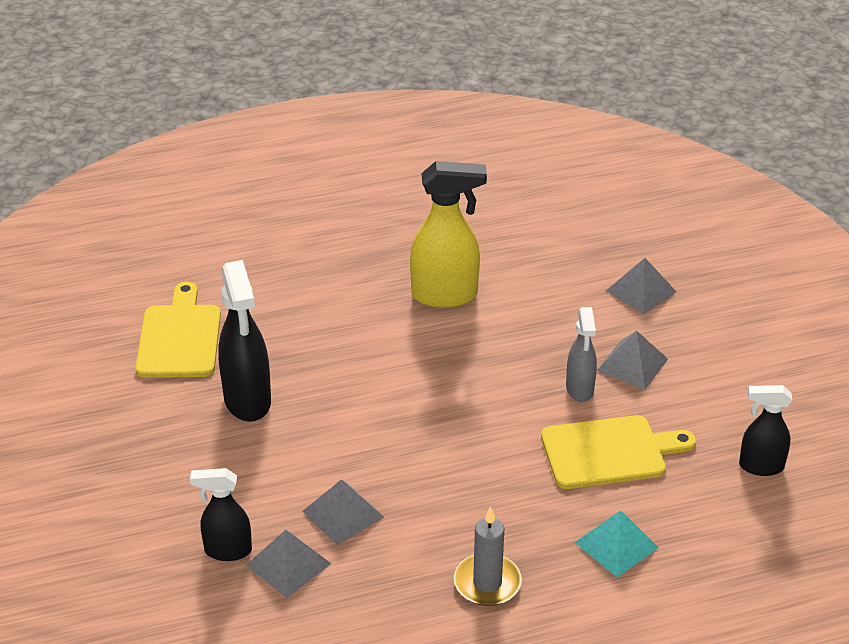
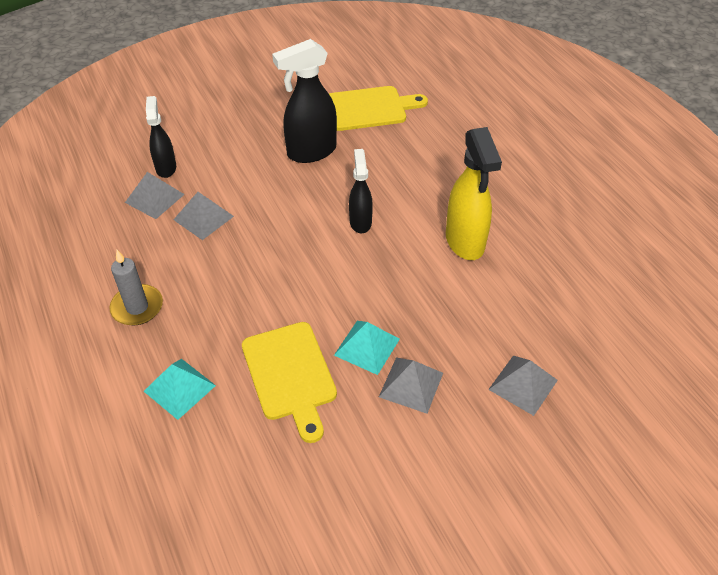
camera: 80 degrees right, 10 degrees up
grey spray bottle [566,307,597,402] -> turquoise pyramid [334,321,400,375]
black spray bottle [739,385,792,476] -> black spray bottle moved to [349,149,373,233]

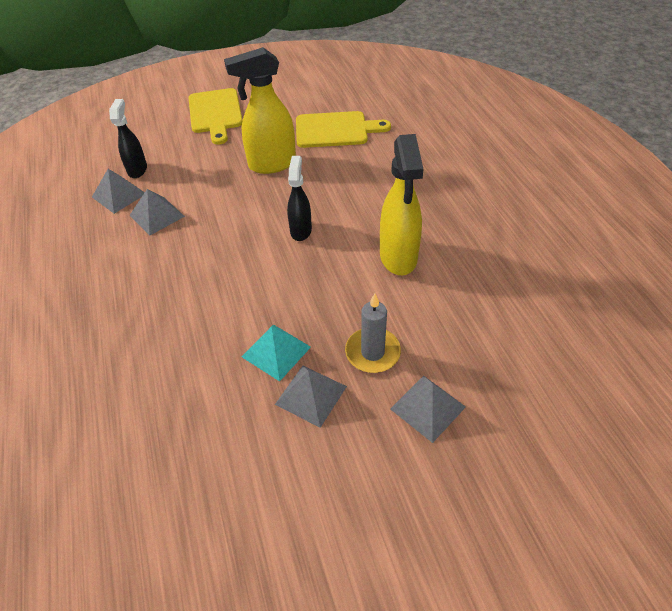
camera: 10 degrees right, 0 degrees up
grey candle [109,250,163,326] -> grey candle moved to [345,294,401,373]
turquoise pyramid [143,359,216,420] -> none
yellow cutting board [242,322,337,443] -> yellow cutting board moved to [189,88,243,145]
black spray bottle [272,39,337,163] -> yellow spray bottle [224,47,296,174]

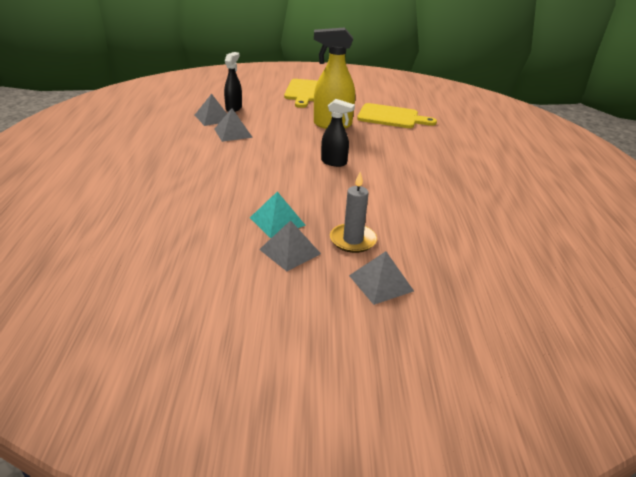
camera: 15 degrees right, 15 degrees down
black spray bottle [287,156,312,241] -> black spray bottle turned 90 degrees clockwise [321,99,355,167]
yellow spray bottle [380,134,424,275] -> none

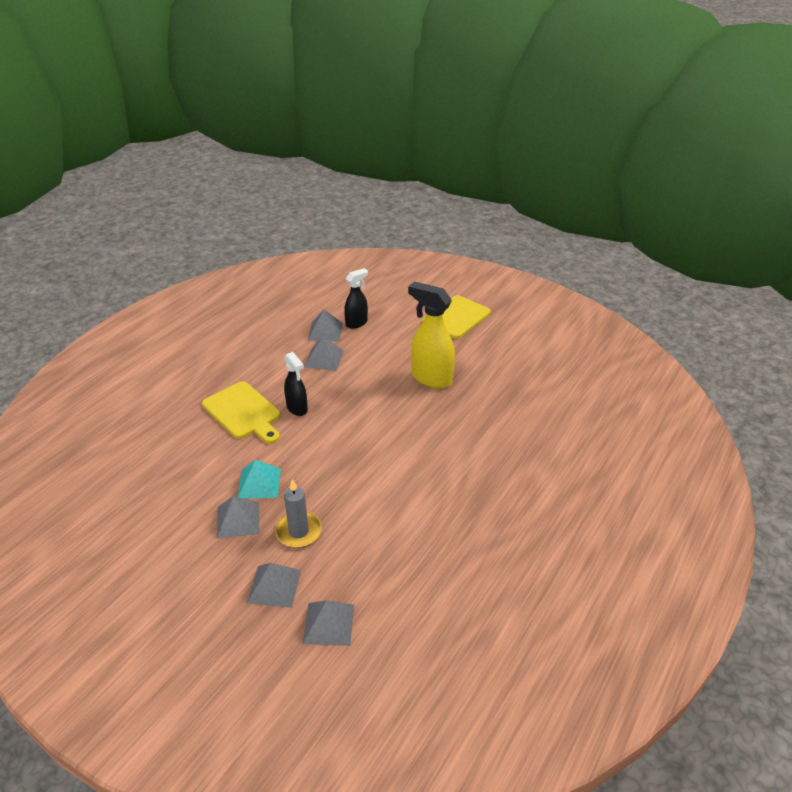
camera: 35 degrees right, 5 degrees up
black spray bottle [321,99,355,167] -> black spray bottle moved to [284,352,308,416]
yellow cutting board [357,103,437,128] -> yellow cutting board moved to [202,381,280,444]
none -> grey pyramid [303,600,354,646]

